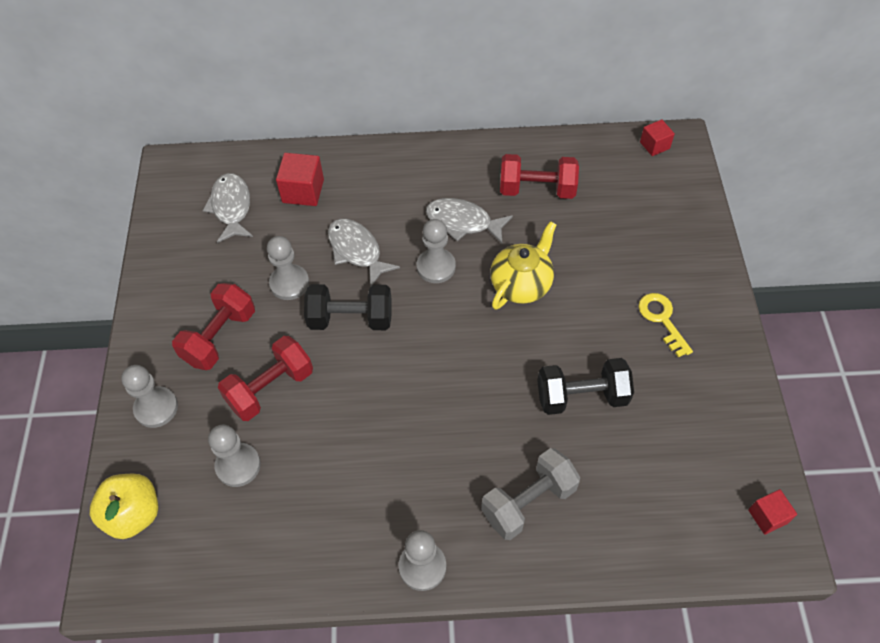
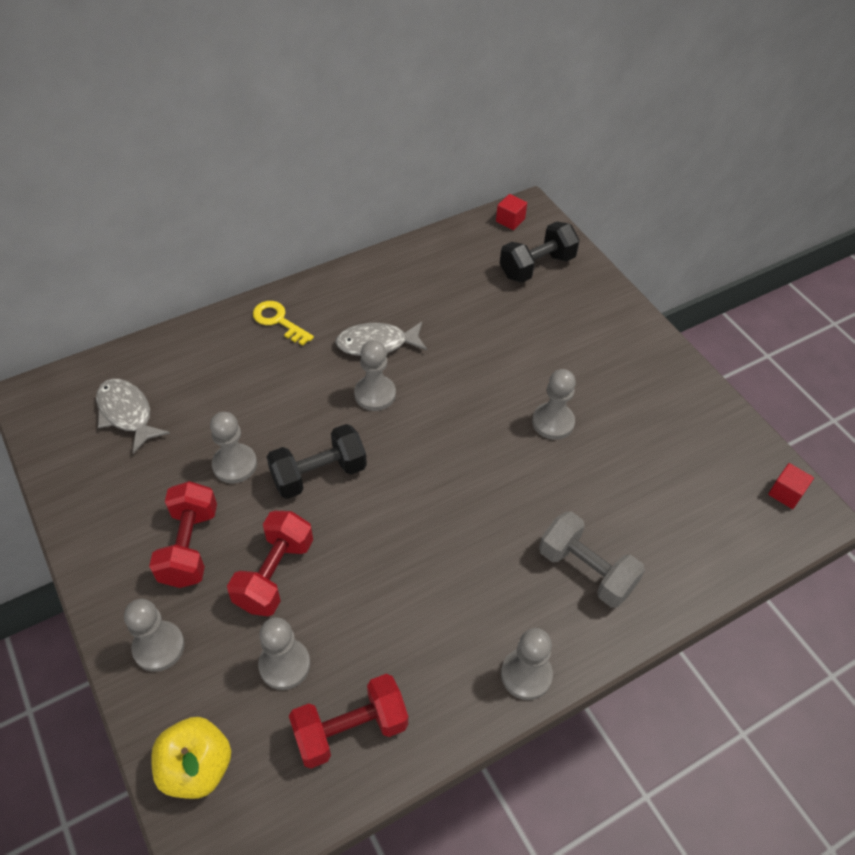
camera: 30 degrees left, 5 degrees down
red cube [276,153,324,206] -> none
grey fish [328,219,400,287] -> none
grey dumbbell [481,448,580,540] -> grey dumbbell turned 75 degrees counterclockwise [539,511,645,608]
yellow teapot [490,221,557,310] -> none
red dumbbell [500,154,579,199] -> red dumbbell moved to [289,674,408,769]
black dumbbell [537,358,634,415] -> black dumbbell moved to [500,222,580,283]
yellow key [638,293,693,357] -> yellow key moved to [253,301,314,346]
none -> grey pawn [532,369,576,440]

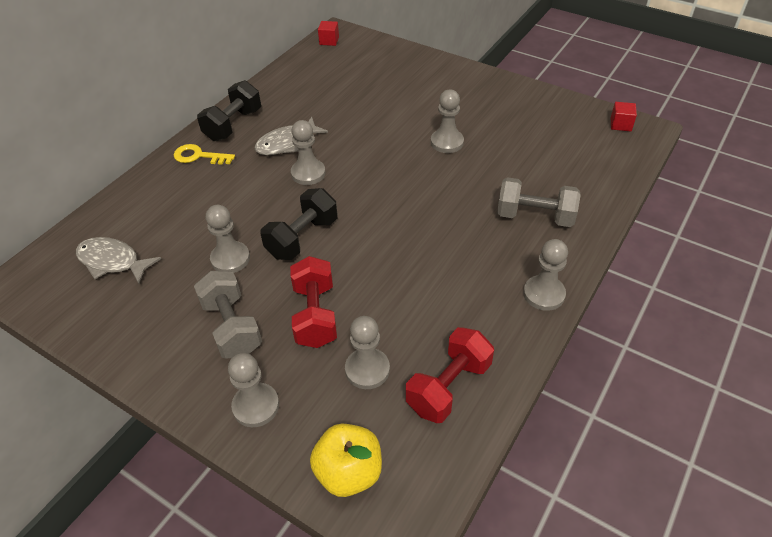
camera: 25 degrees left, 5 degrees down
red dumbbell [149,481,217,588] -> grey dumbbell [194,271,262,358]
black dumbbell [500,222,580,283] -> black dumbbell moved to [197,80,261,141]

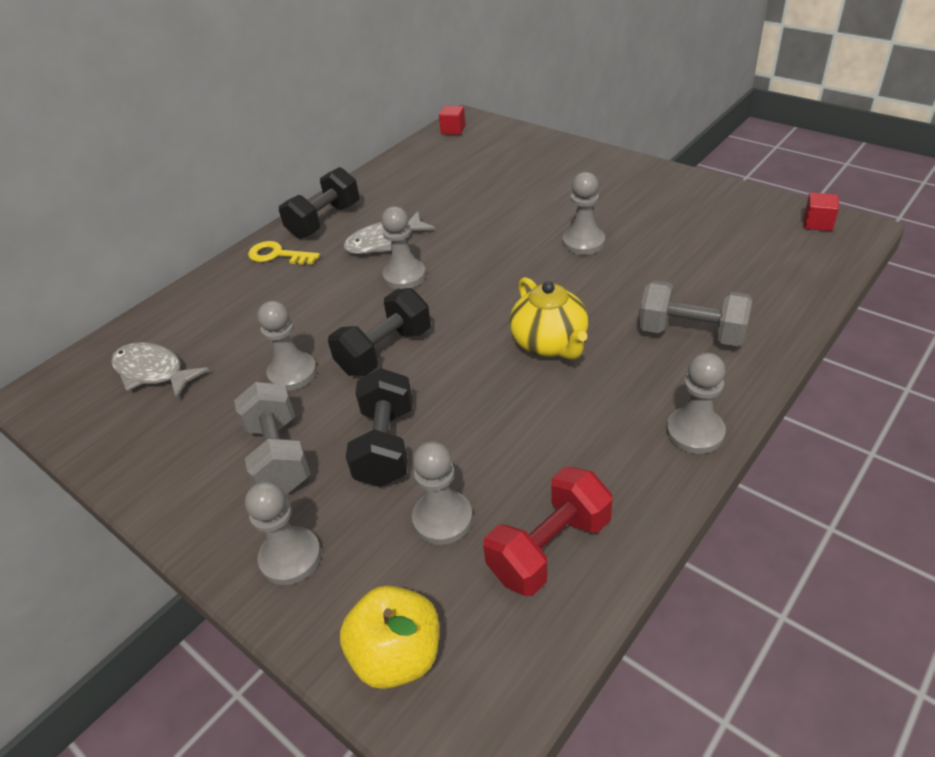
camera: 10 degrees right, 5 degrees down
red dumbbell [290,256,337,348] -> black dumbbell [346,368,412,487]
none -> yellow teapot [510,277,588,360]

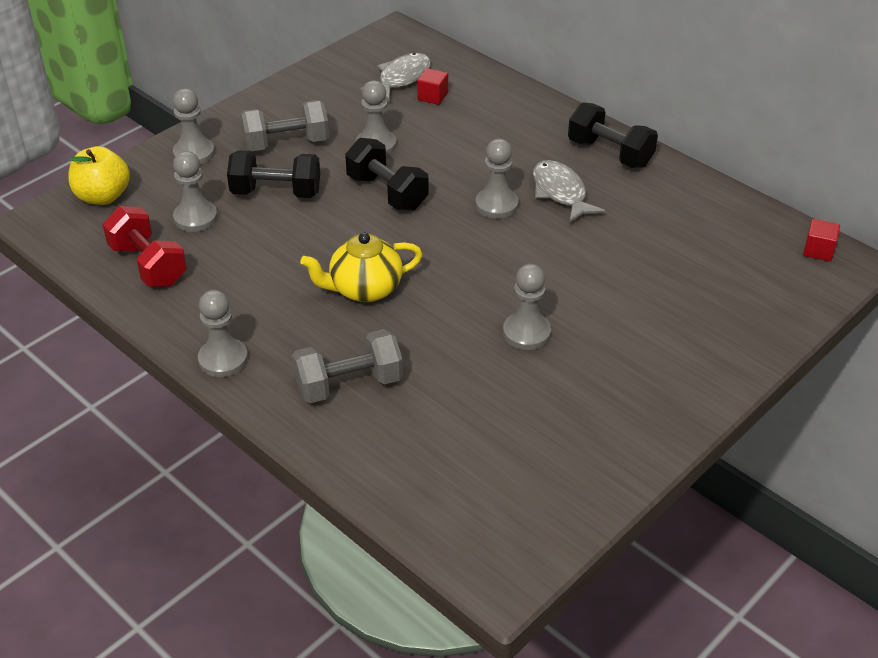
camera: 90 degrees right, 0 degrees up
yellow key [248,241,320,264] -> none
grey dumbbell [639,280,752,346] -> grey dumbbell turned 45 degrees clockwise [292,329,403,403]
red cube [804,192,839,231] -> red cube moved to [417,68,448,105]

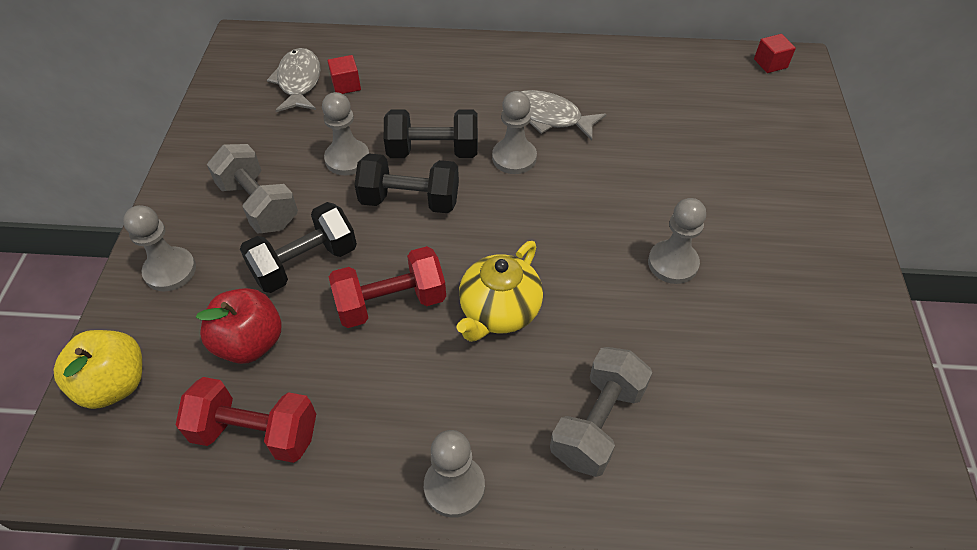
camera: 40 degrees left, 10 degrees up
grey pawn [173,151,218,232] -> red apple [196,288,282,364]
grey dumbbell [240,100,329,151] -> grey dumbbell turned 75 degrees counterclockwise [207,144,298,233]
black dumbbell [568,102,658,168] -> black dumbbell moved to [384,109,478,158]
none -> red dumbbell [329,246,446,328]

